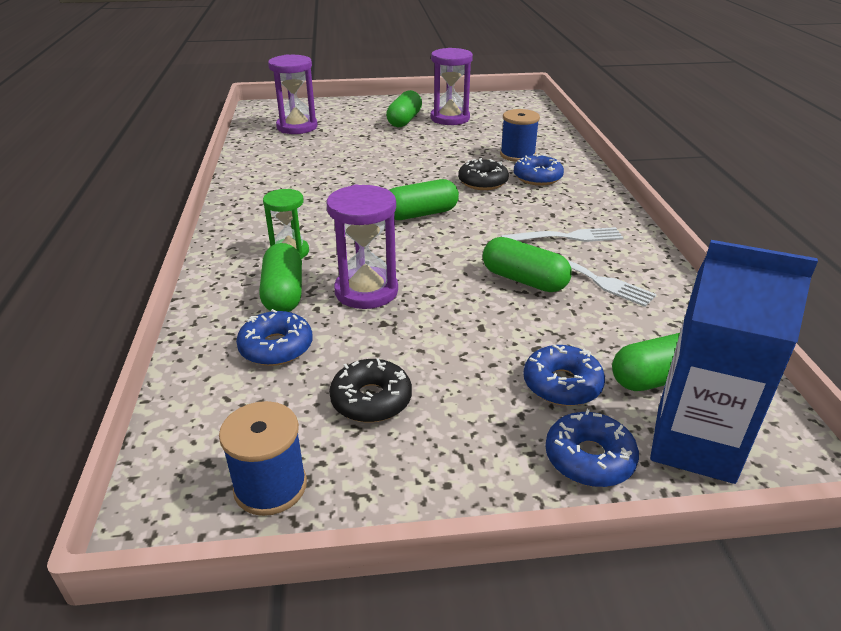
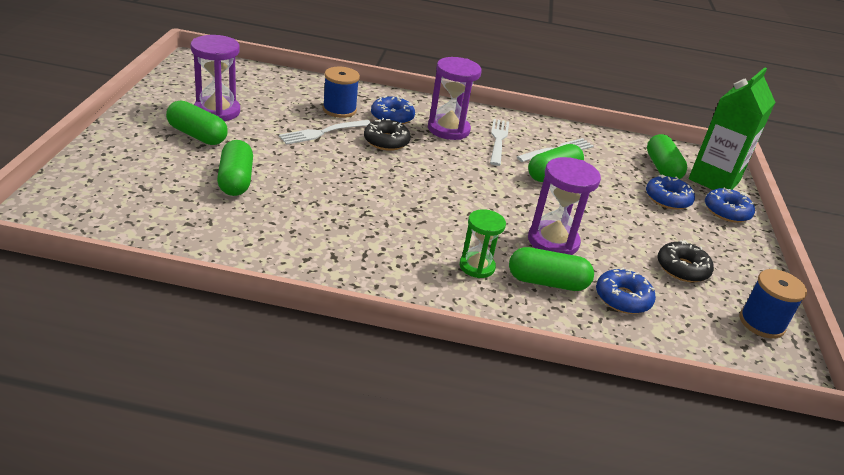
camera: 80 degrees left, 0 degrees up
purple hourglass [268,55,318,134] -> purple hourglass moved to [428,57,482,140]
green capsule [389,179,459,220] -> green capsule moved to [217,140,253,196]
blue carton [650,240,818,484] -> green carton [689,67,776,190]
none -> white fork [279,120,371,145]

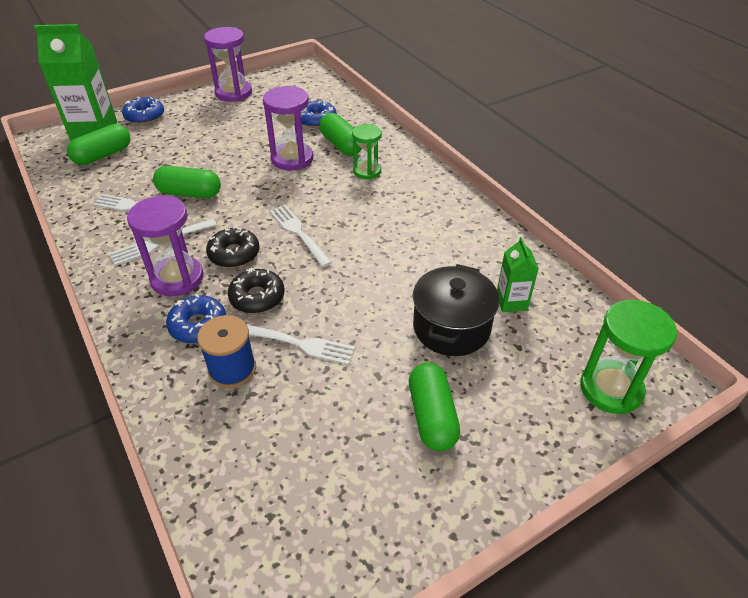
camera: 125 degrees left, 10 degrees up
purple hourglass [191,35,240,121] -> purple hourglass moved to [204,27,252,102]
green capsule [217,140,253,196] -> black pot [413,264,500,356]
blue donut [646,175,695,210] -> none
black donut [658,240,714,282] -> black donut moved to [206,226,260,268]
blue spool [739,269,807,339] -> none
none -> white fork [270,205,332,267]
none -> green carton [497,237,539,312]
none -> green hourglass [580,300,677,414]

